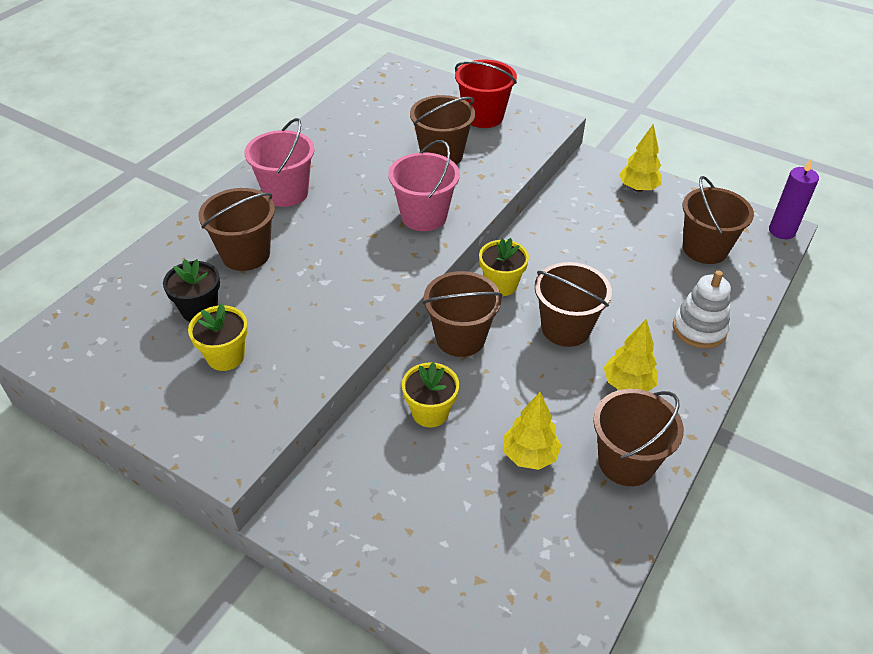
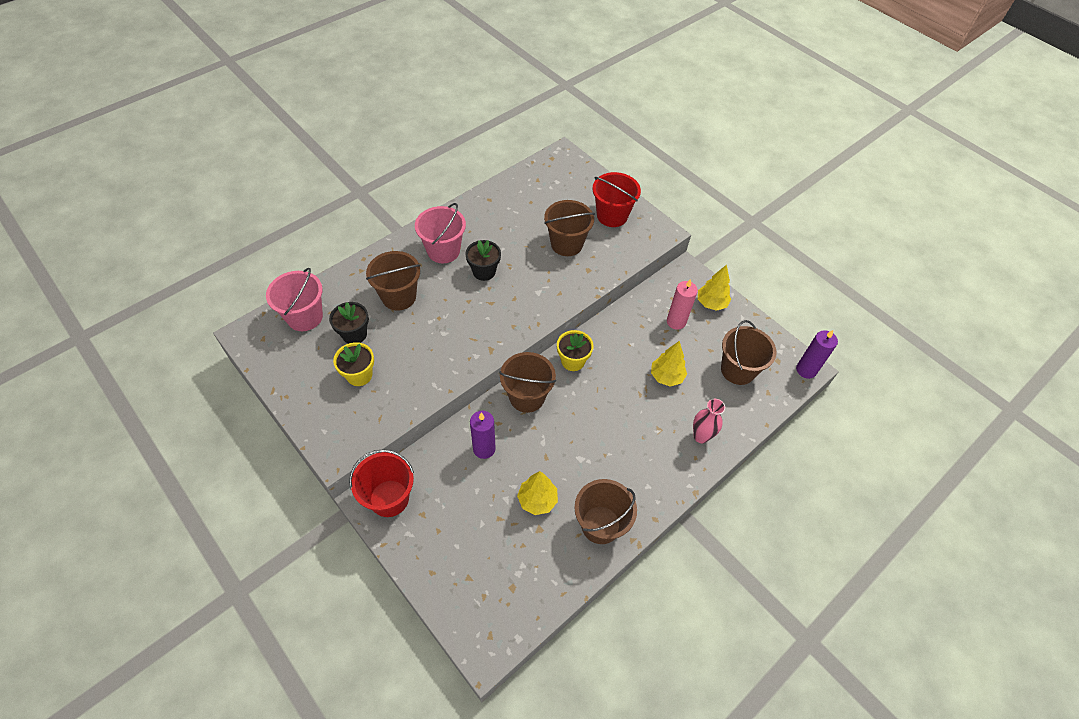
camera: 15 degrees right, 10 degrees up
pink bucket [388,140,460,231] -> pink bucket moved to [266,268,323,331]
yellow flower pot [402,362,459,427] -> purple candle [470,411,496,459]
brown bucket [535,262,612,347] -> none
yellow tree [604,319,658,391] -> yellow tree moved to [651,341,687,387]
white stacking toy [673,270,731,349] -> pink vase [693,399,725,443]
none -> red bucket [349,449,414,517]
none -> black flower pot [465,240,501,281]
none -> pink candle [667,279,698,330]

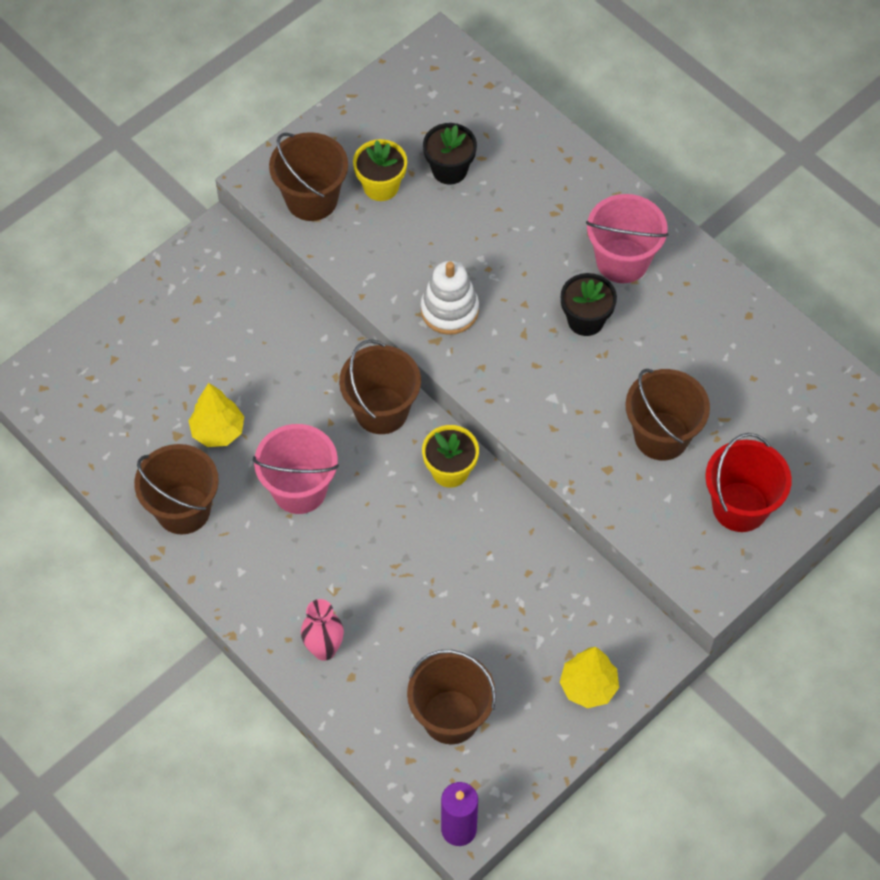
camera: 90 degrees right, 5 degrees up
pink bucket [266,268,323,331] -> pink bucket moved to [253,424,339,514]
red bucket [349,449,414,517] -> none
brown bucket [366,251,421,311] -> brown bucket moved to [269,132,348,221]
purple candle [470,411,496,459] -> none
yellow tree [651,341,687,387] -> none
pink candle [667,279,698,330] -> none
none -> white stacking toy [421,260,479,335]

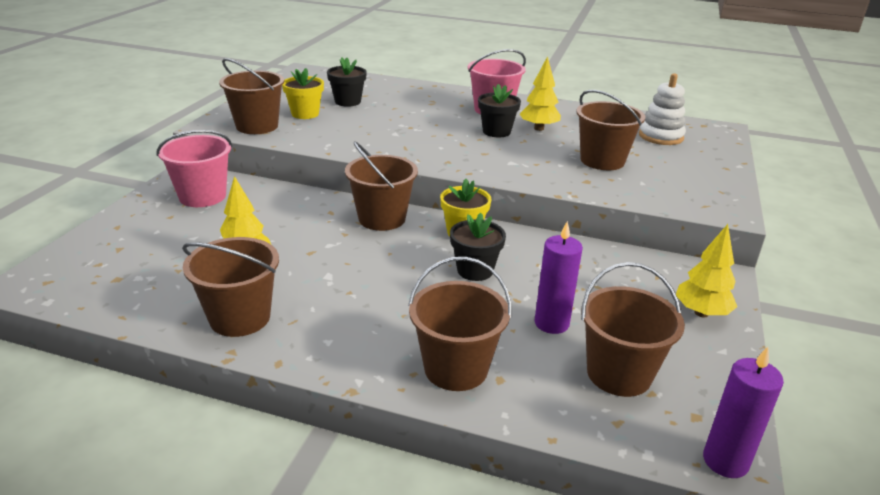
camera: 30 degrees left, 30 degrees down
pink bucket [253,424,339,514] -> pink bucket moved to [156,130,232,207]
pink vase [301,599,344,661] -> brown bucket [408,257,512,391]
white stacking toy [421,260,479,335] -> white stacking toy moved to [639,74,686,145]
red bucket [705,433,792,532] -> none
none -> black flower pot [450,213,506,281]
none -> yellow tree [520,56,561,131]
none -> purple candle [535,221,583,334]

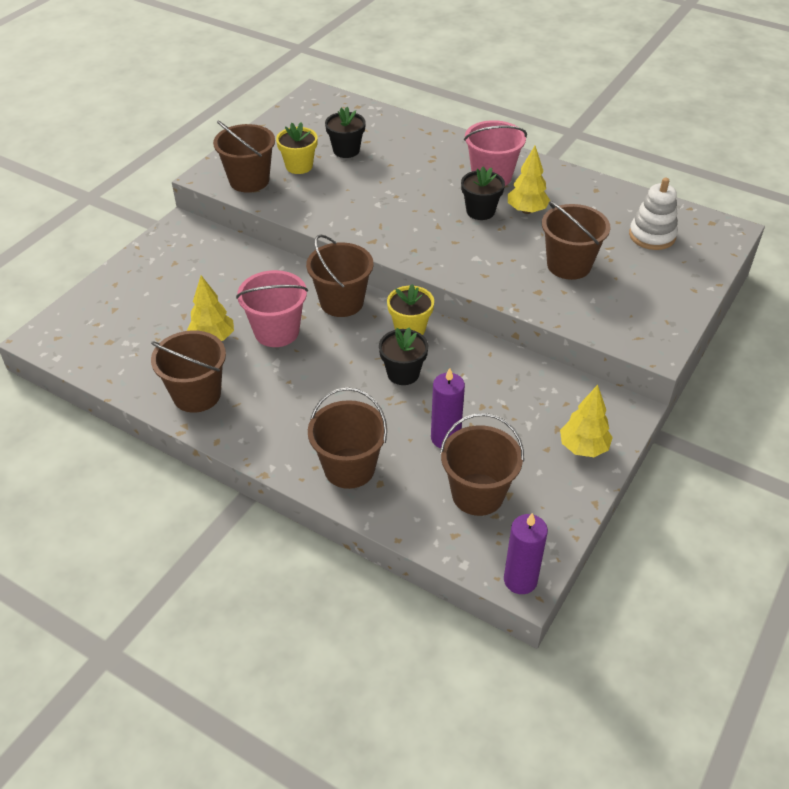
camera: 15 degrees right, 15 degrees up
pink bucket [156,130,232,207] -> pink bucket moved to [236,270,308,347]

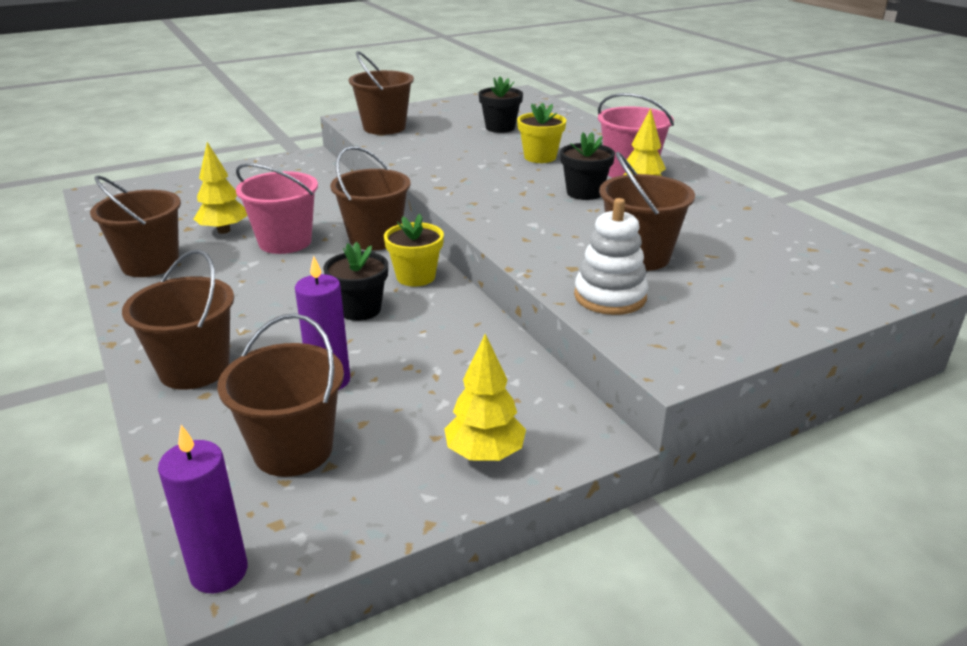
camera: 30 degrees right, 15 degrees down
yellow flower pot [276,122,318,174] -> yellow flower pot moved to [517,103,566,163]
white stacking toy [629,178,678,250] -> white stacking toy moved to [574,198,648,315]

